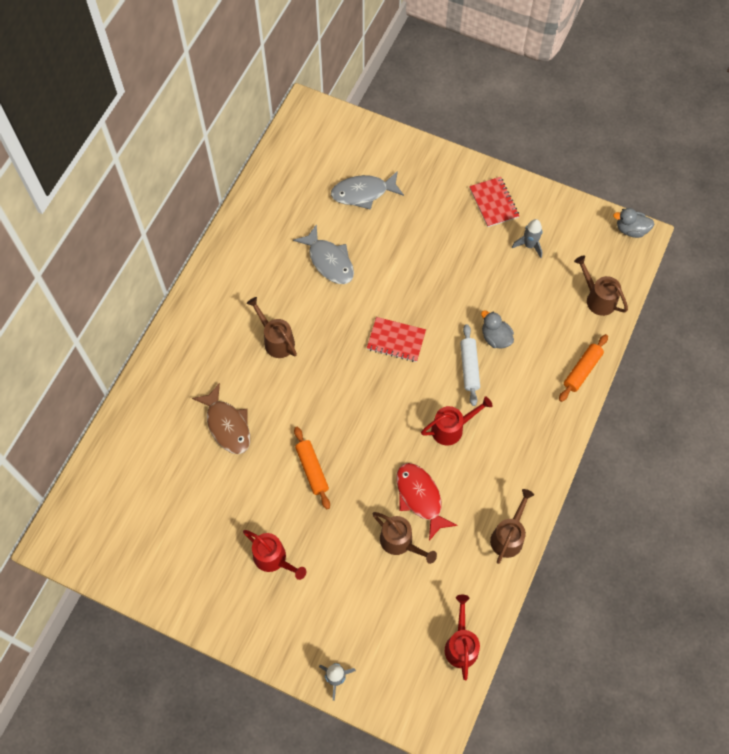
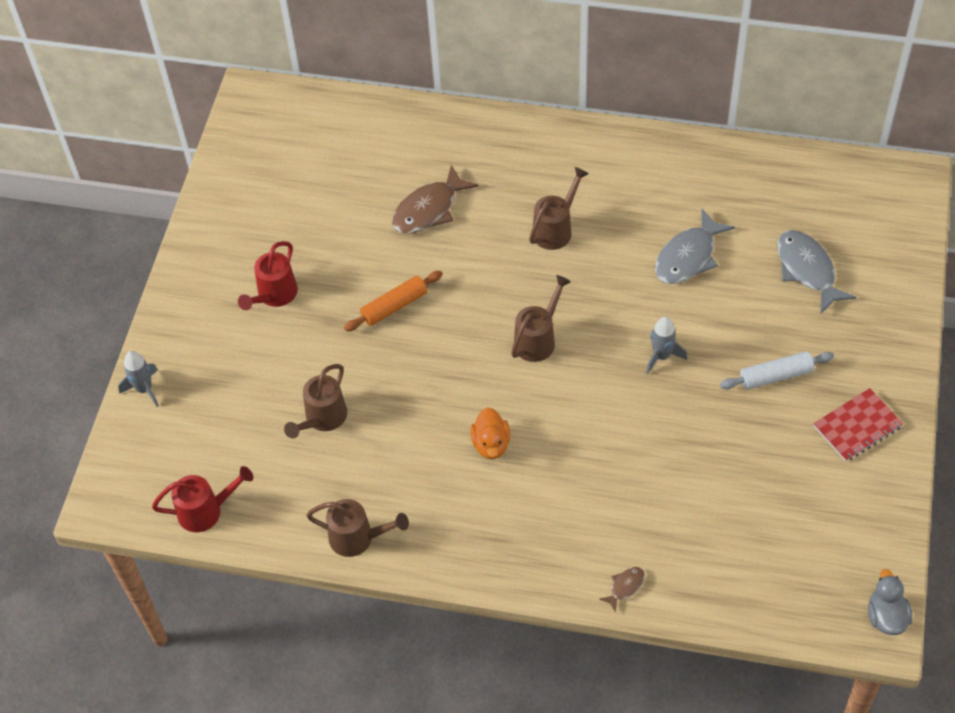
camera: 80 degrees right, 10 degrees down
red notebook [367,317,426,362] -> none
red fish [396,463,458,541] -> none
red watering can [421,396,493,446] -> orange duck [470,407,510,459]
white rolling pin [460,324,480,406] -> white rolling pin moved to [720,351,834,390]
grey duck [481,310,514,349] -> none
grey rocket [512,219,543,258] -> grey rocket moved to [646,317,687,374]
orange rolling pin [559,334,608,402] -> brown fish [599,567,645,613]
brown watering can [574,255,628,316] -> brown watering can moved to [511,275,571,362]

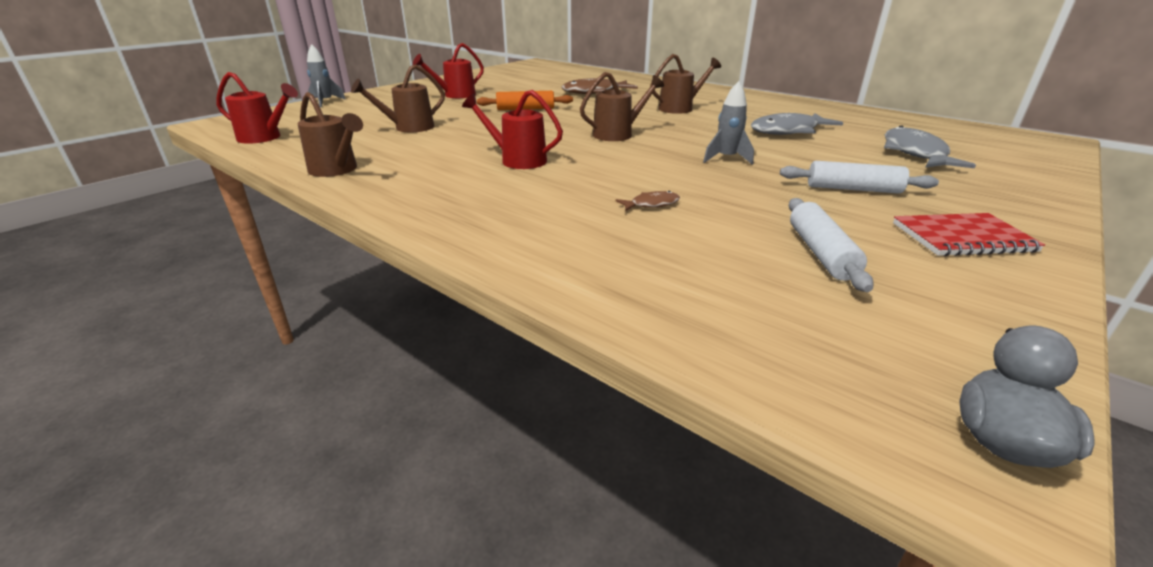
camera: 25 degrees right, 25 degrees down
orange duck [470,407,510,459] -> red watering can [462,90,563,169]
brown fish [599,567,645,613] -> brown fish moved to [615,191,680,211]
none -> white rolling pin [789,198,874,292]

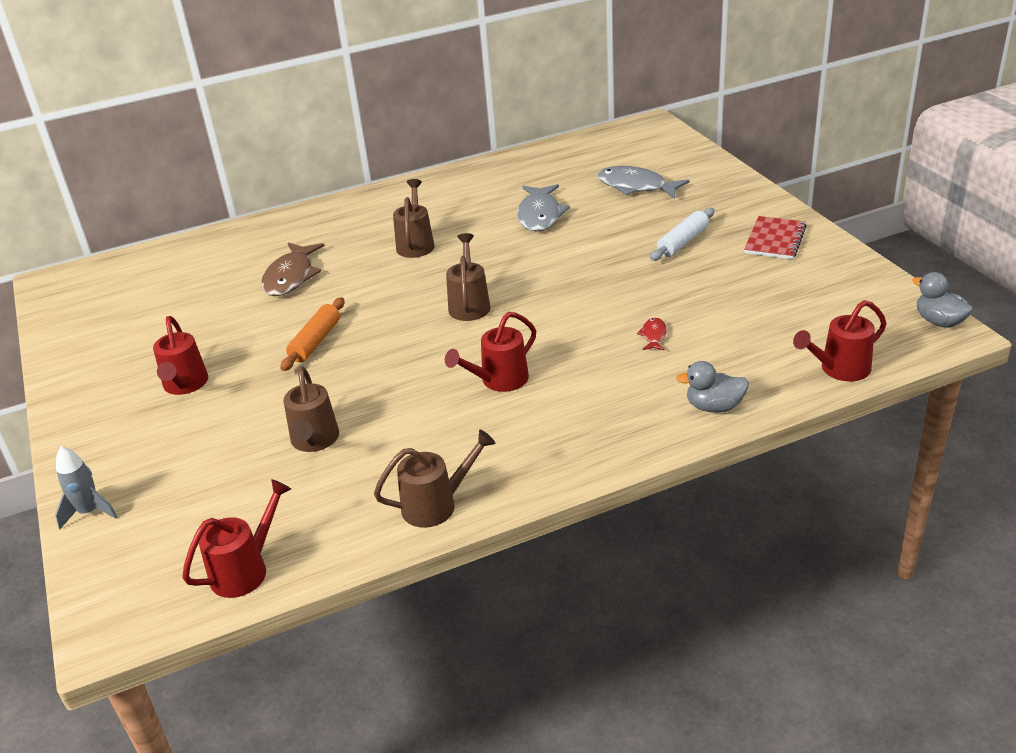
camera: 60 degrees left, 5 degrees up
brown fish [615,191,680,211] -> red fish [637,318,667,351]
grey rocket [703,81,754,165] -> none
white rolling pin [789,198,874,292] -> none
none -> grey duck [676,361,749,412]
none -> red watering can [793,300,887,381]

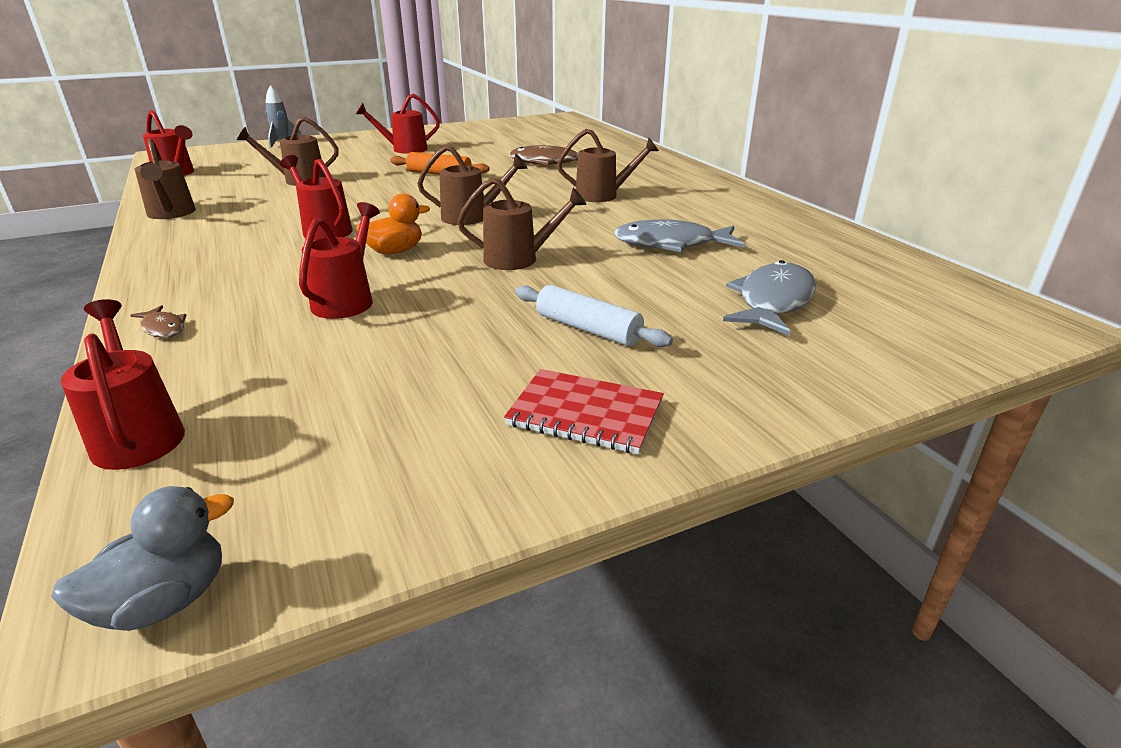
camera: 85 degrees right, 5 degrees down
red fish [637,318,667,351] -> red watering can [299,202,380,319]
grey duck [676,361,749,412] -> brown fish [131,305,187,338]
none -> orange duck [356,194,430,254]
none -> brown watering can [457,178,586,270]

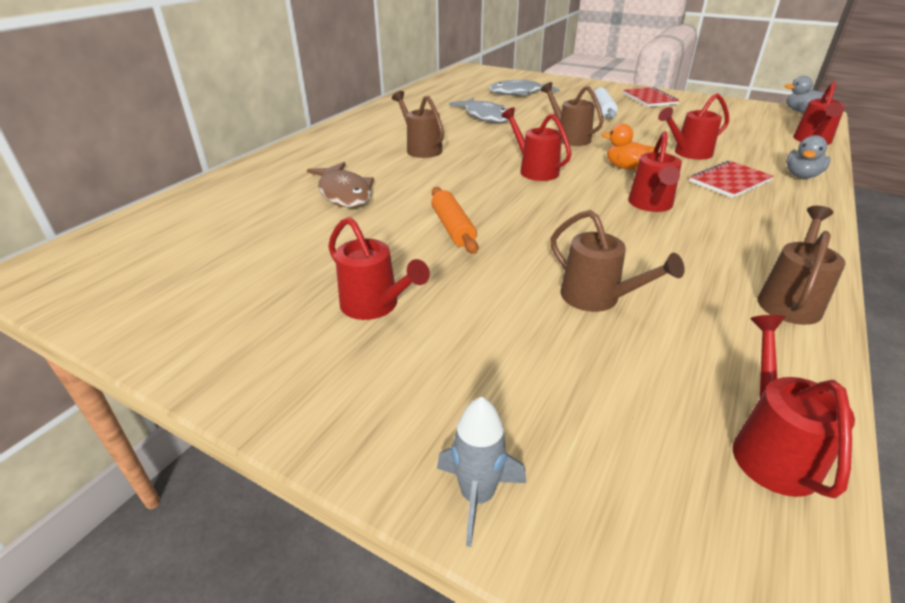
camera: 125 degrees left, 5 degrees up
brown fish [131,305,187,338] -> grey duck [786,135,831,178]
brown watering can [417,145,527,225] -> red watering can [501,107,572,181]
none -> red notebook [690,160,774,198]

